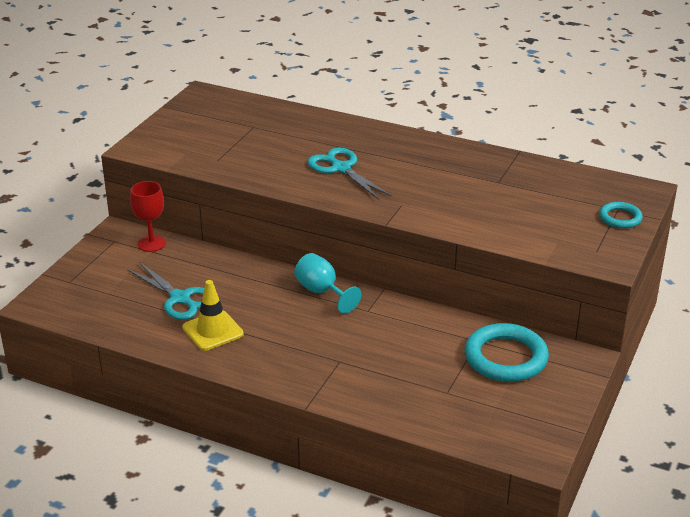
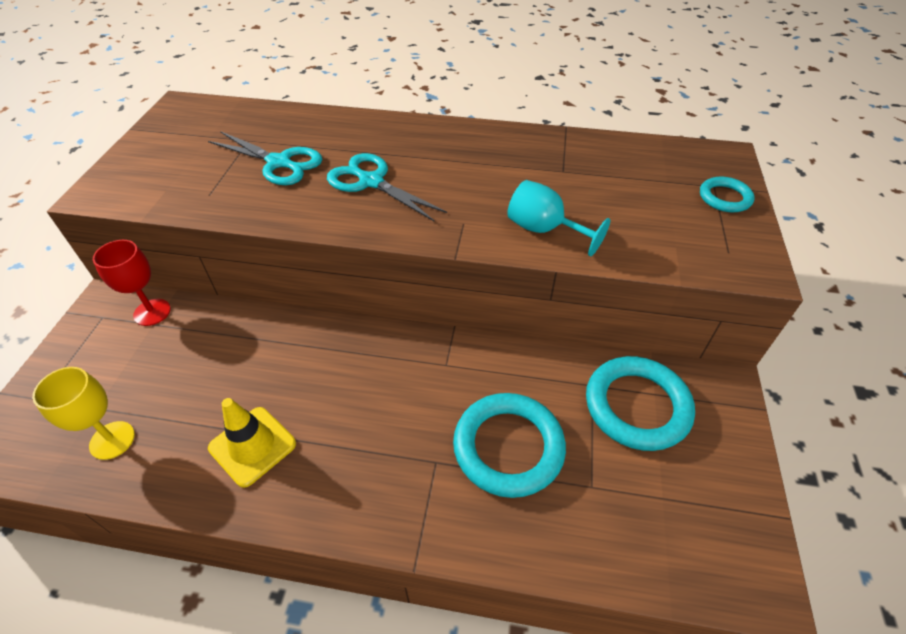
camera: 15 degrees left, 15 degrees up
turquoise scissors [127,262,204,320] -> turquoise scissors moved to [208,131,322,185]
turquoise goblet [294,253,362,314] -> turquoise goblet moved to [507,180,611,257]
none -> yellow goblet [32,367,135,460]
none -> turquoise ring [453,393,566,498]

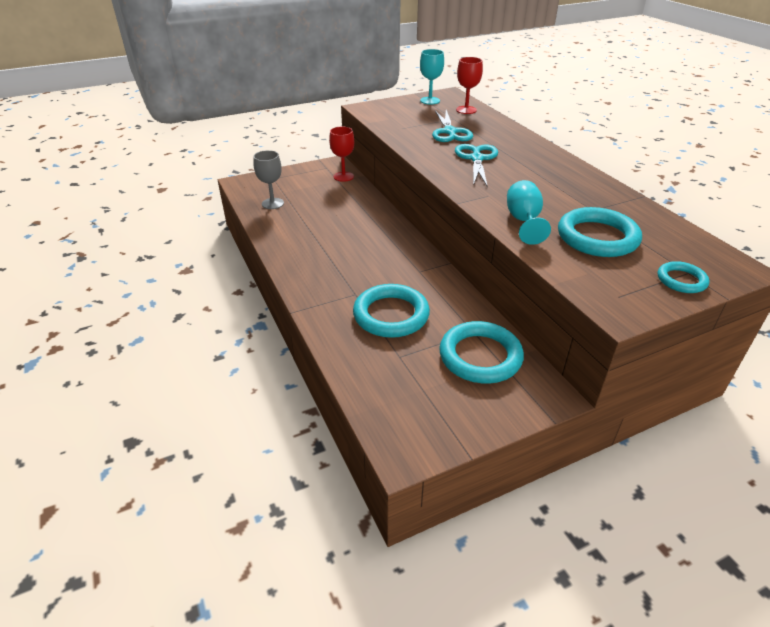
camera: 55 degrees right, 10 degrees down
yellow goblet [32,367,135,460] -> grey goblet [253,150,284,209]
yellow traffic cone [208,398,296,488] -> none
none -> turquoise goblet [420,49,444,105]
none -> red goblet [456,57,483,114]
none -> turquoise ring [558,207,642,257]

